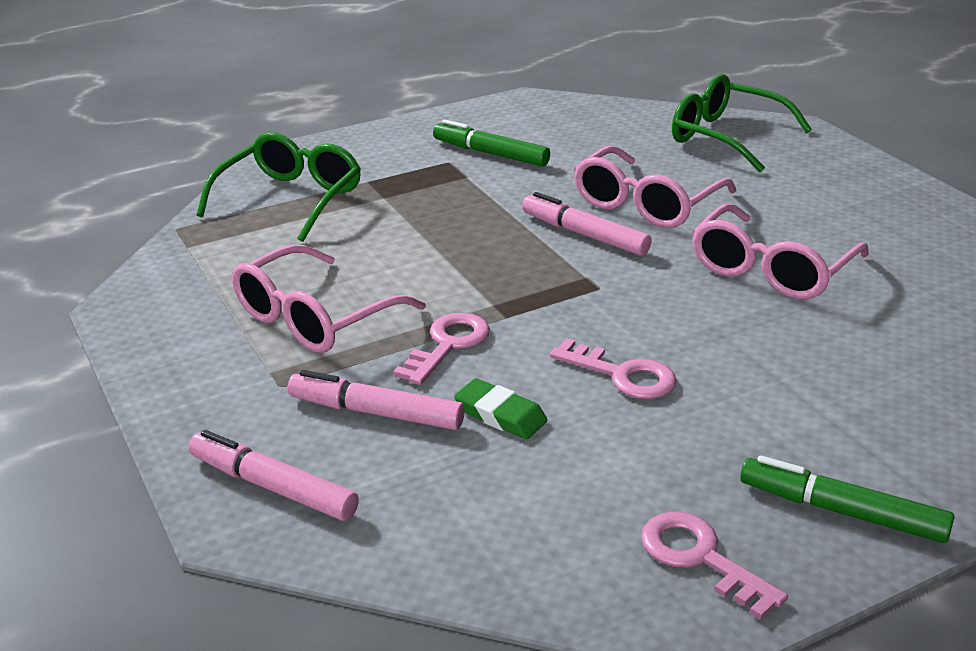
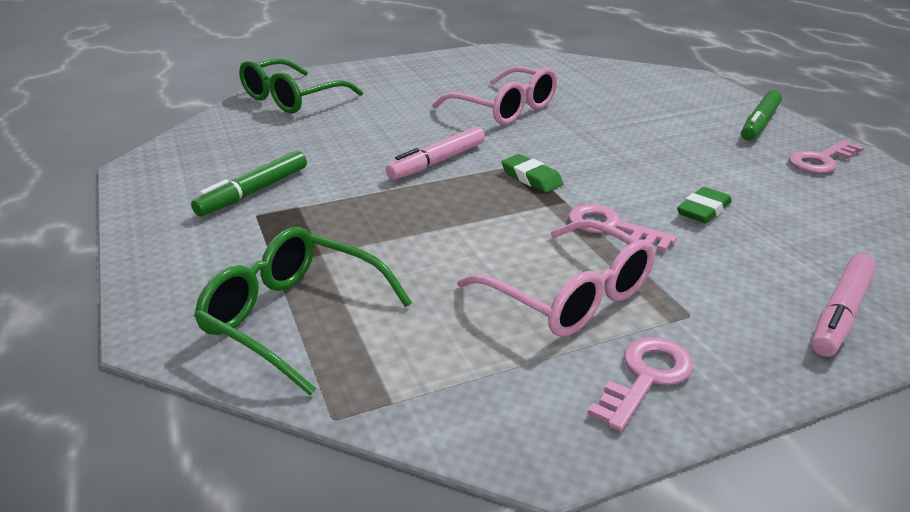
camera: 85 degrees left, 0 degrees up
pink marker [288,370,465,430] -> none
pink key [550,338,677,399] -> pink key moved to [587,337,693,432]
pink glasses [574,146,736,228] -> none
none -> green eraser [501,154,564,193]

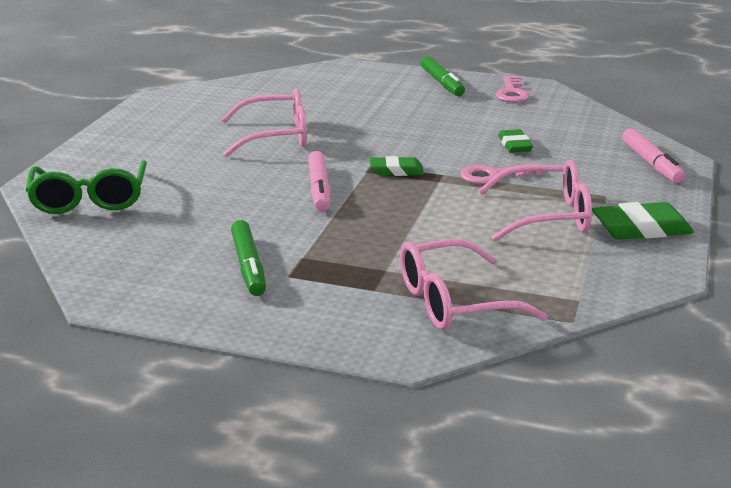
camera: 50 degrees left, 5 degrees down
green glasses [194,227,412,396] -> pink glasses [400,239,548,330]
pink key [587,337,693,432] -> green eraser [592,202,694,240]

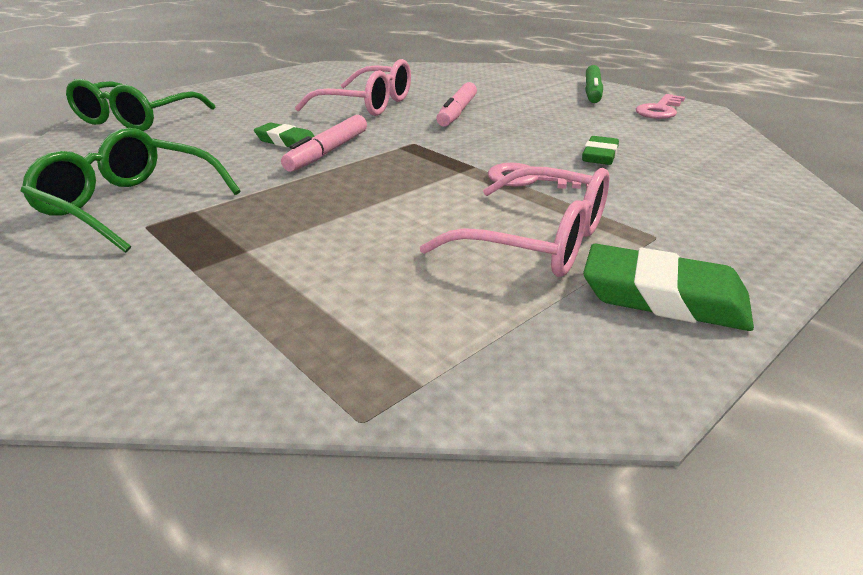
camera: 30 degrees right, 5 degrees up
green marker [231,220,266,296] -> green glasses [21,128,241,253]
green eraser [370,156,424,176] -> green eraser moved to [254,123,315,147]
pink glasses [400,239,548,330] -> none
pink marker [622,128,685,183] -> pink marker moved to [436,82,477,127]

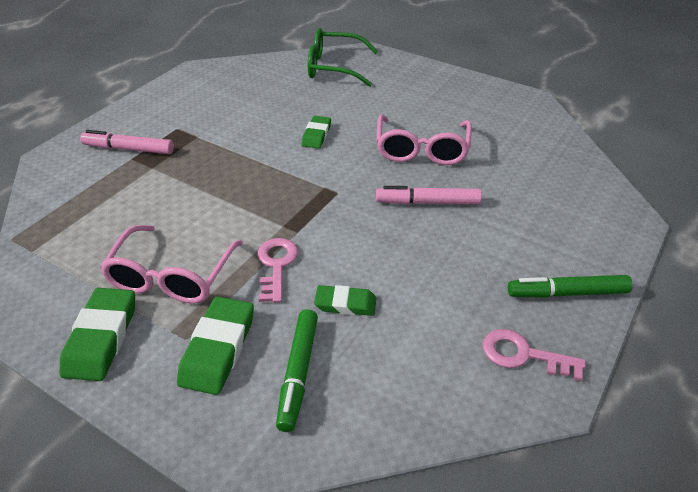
camera: 75 degrees right, 10 degrees up
green glasses [21,128,241,253] -> none
pink marker [281,115,367,172] -> pink marker moved to [80,130,174,154]
none -> green eraser [177,297,254,395]
none -> green marker [276,310,318,432]

